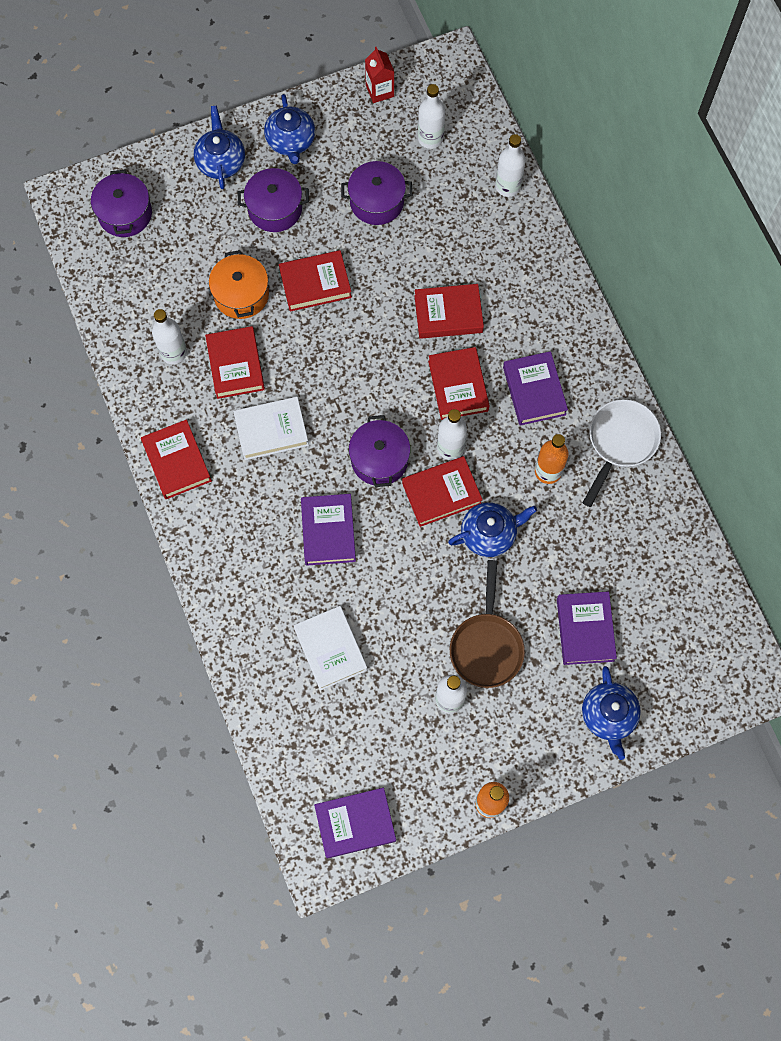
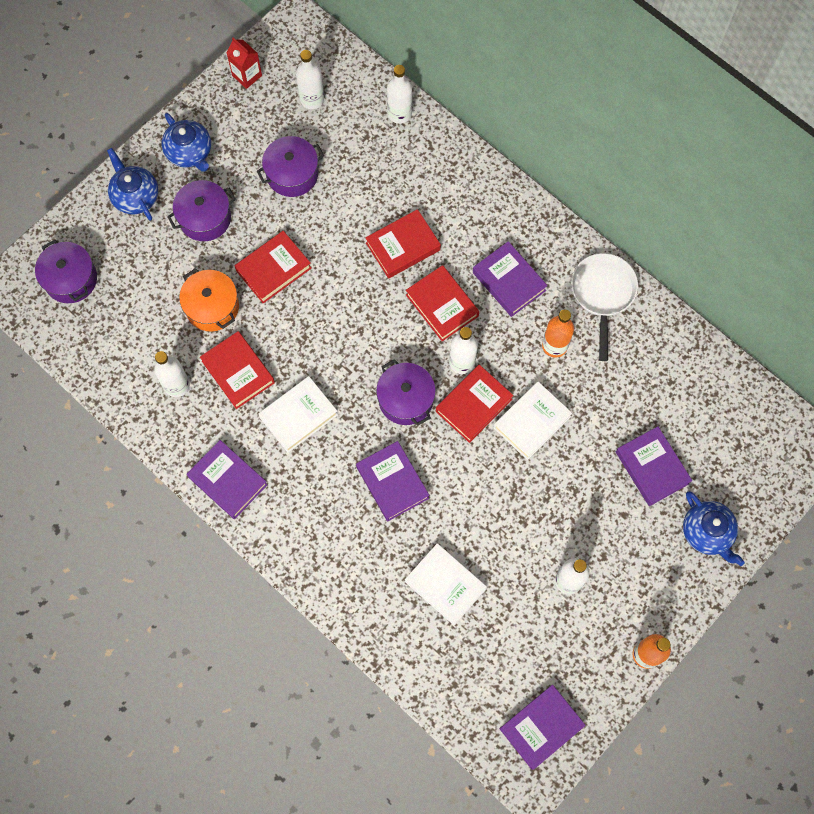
camera: 25 degrees left, 0 degrees up
red book [141,420,212,499] -> purple book [187,440,268,519]
blue teapot [448,503,537,557] -> white book [493,382,572,460]
brown pan [450,560,525,688] -> none

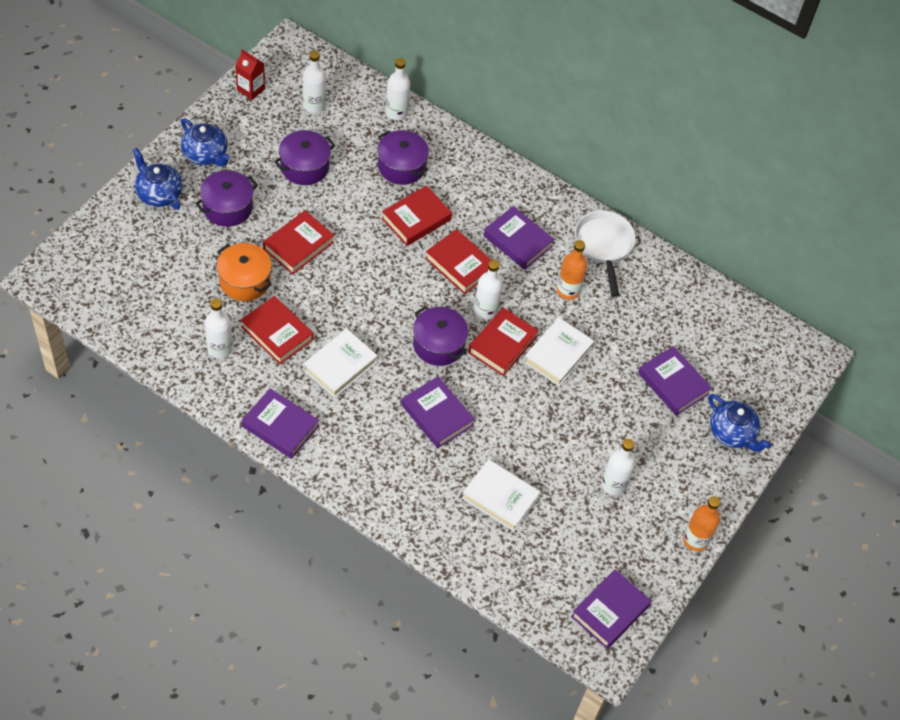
camera: 15 degrees left, 15 degrees down
purple pot [35,240,97,303] -> purple pot moved to [377,130,429,185]

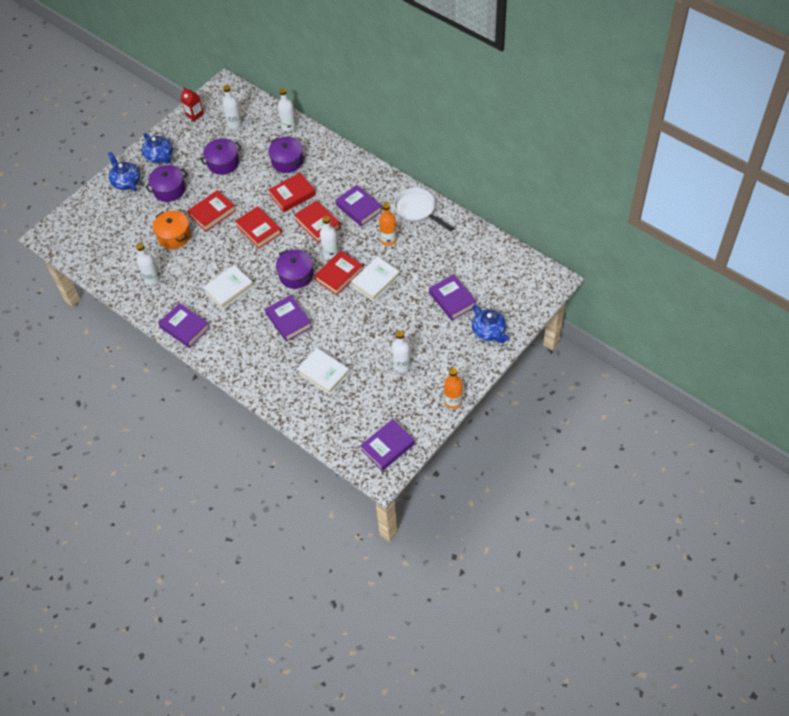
camera: 15 degrees right, 0 degrees up
red book [241,296,314,365] -> red book moved to [235,206,282,249]
white pan [575,210,636,297] -> white pan turned 45 degrees counterclockwise [394,188,454,231]

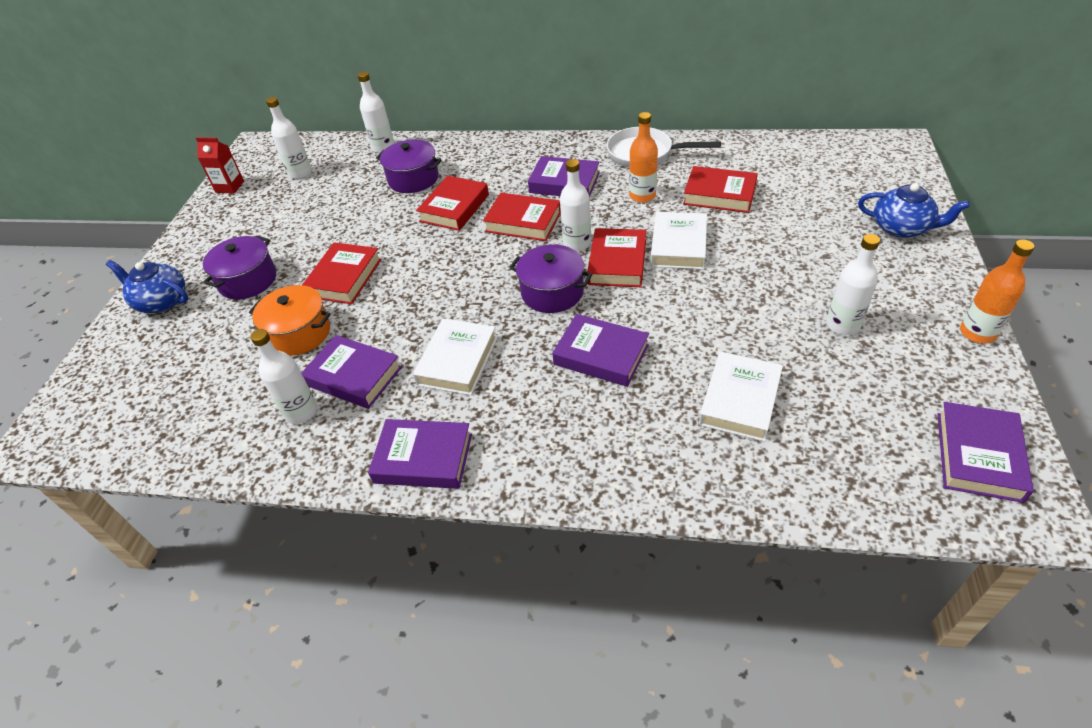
camera: 30 degrees left, 10 degrees down
blue teapot [142,133,173,163] -> none
purple pot [200,138,241,175] -> none
red book [235,206,282,249] -> red book moved to [683,166,758,213]
white book [297,348,350,395] -> white book turned 75 degrees counterclockwise [699,351,783,442]
purple book [429,274,477,320] -> purple book moved to [301,335,402,409]

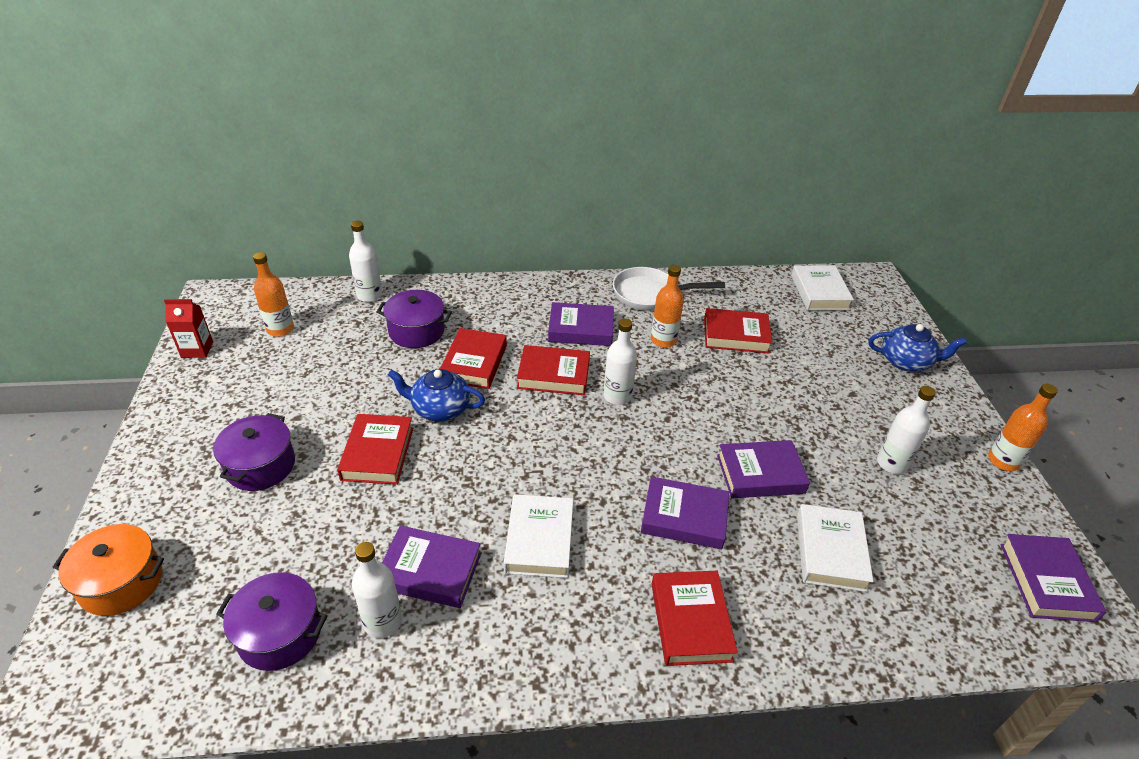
camera: 20 degrees left, 5 degrees down
blue teapot [106,260,188,313] -> blue teapot moved to [388,369,485,422]
orange pot [249,285,331,356] -> orange pot moved to [53,524,164,616]
white bottle [266,97,312,179] -> orange bottle [253,252,294,337]
purple book [368,419,472,489] -> purple book moved to [717,440,810,498]
purple pot [509,244,592,313] -> purple pot moved to [216,572,327,671]
red book [587,228,646,287] -> red book moved to [651,571,738,666]
white book [650,212,707,270] -> white book moved to [791,265,854,310]

